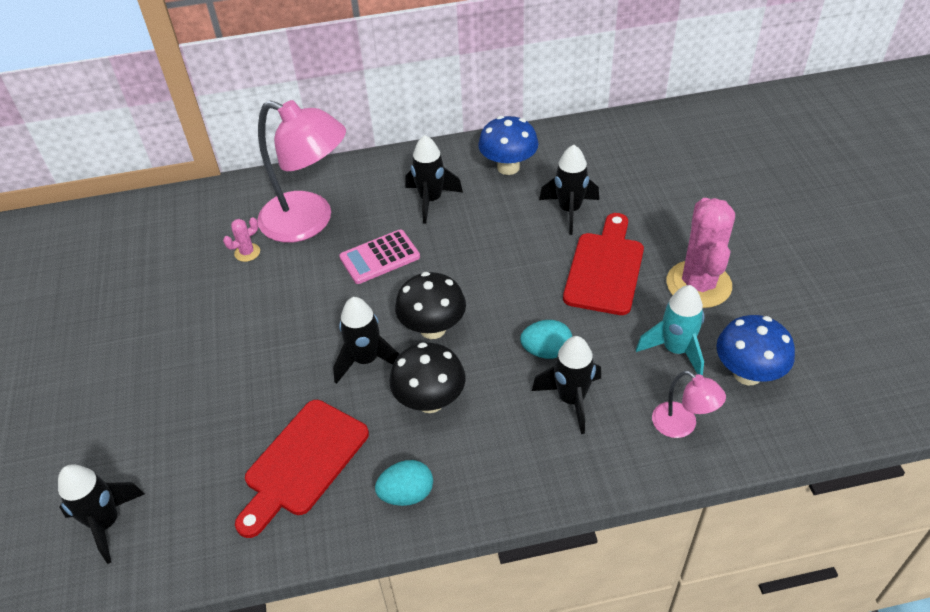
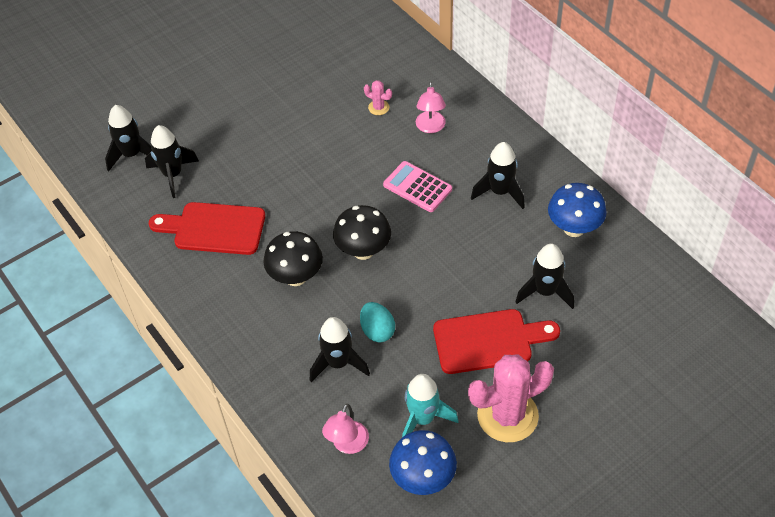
camera: 65 degrees right, 5 degrees up
pink lamp [257,100,346,243] -> pink lamp [416,82,446,133], size x0.47
black rocket [333,297,399,384] -> black rocket moved to [145,125,199,198]
turquoise egg [375,460,433,506] -> none

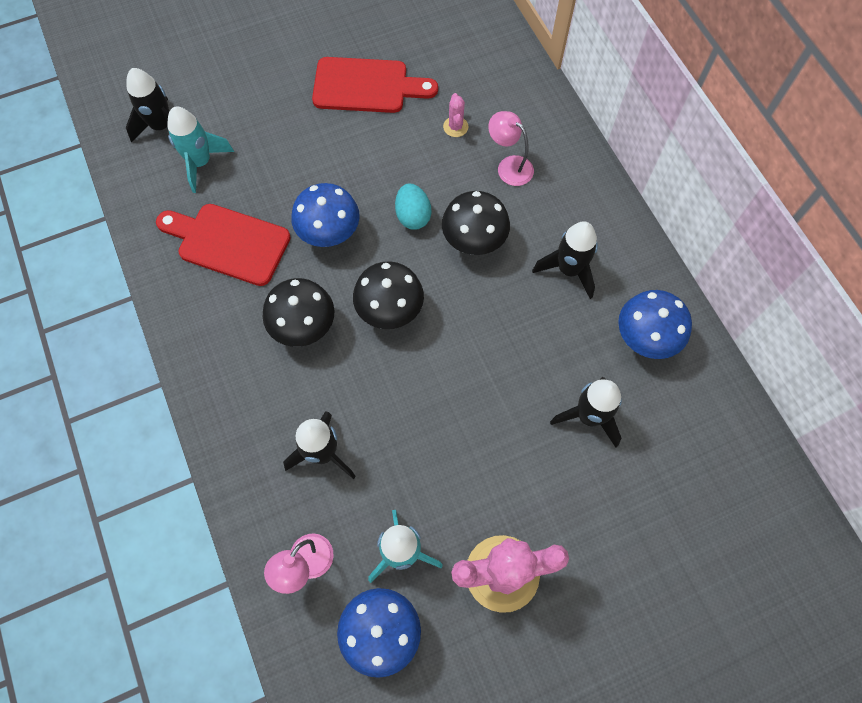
camera: 10 degrees right, 15 degrees up
black rocket [145,125,199,198] -> turquoise rocket [167,107,234,193]
turquoise egg [360,302,395,342] -> turquoise egg moved to [395,184,431,230]
pink cactus [364,80,392,115] -> pink cactus turned 45 degrees clockwise [443,93,468,137]
pink calculator [383,161,452,212] -> black mushroom [442,191,510,255]
pink lamp [416,82,446,133] -> pink lamp turned 120 degrees clockwise [488,111,534,186]
red cutting board [433,309,560,374] -> red cutting board moved to [312,57,438,113]
none -> blue mushroom [291,183,360,247]

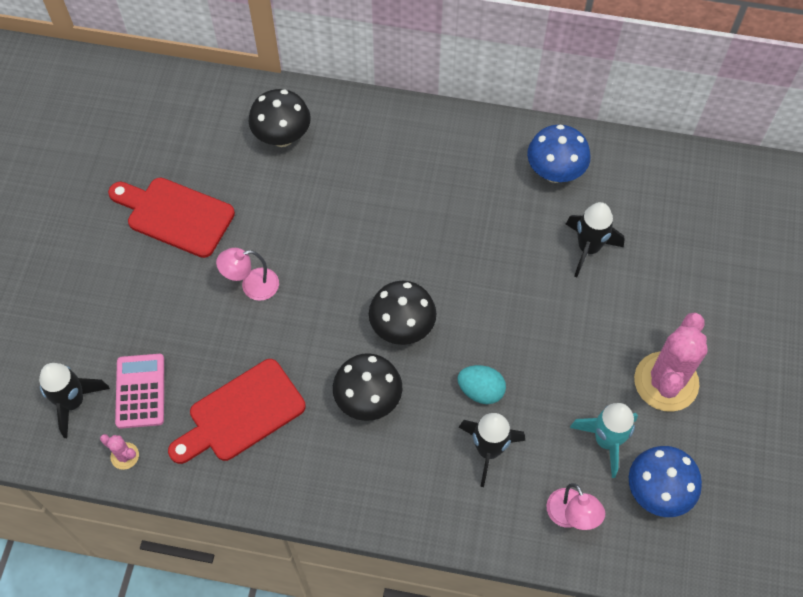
camera: 55 degrees left, 5 degrees down
turquoise rocket [167,107,234,193] -> pink calculator [115,354,164,429]
blue mushroom [291,183,360,247] -> none
red cutting board [312,57,438,113] -> red cutting board turned 105 degrees counterclockwise [108,177,235,258]
turquoise egg [395,184,431,230] -> turquoise egg moved to [457,365,506,404]
black mushroom [442,191,510,255] -> black mushroom moved to [249,89,311,147]
pink cactus [443,93,468,137] -> pink cactus moved to [100,434,139,470]
pink lamp [488,111,534,186] -> pink lamp moved to [216,248,279,301]
black rocket [532,221,598,299] -> none

